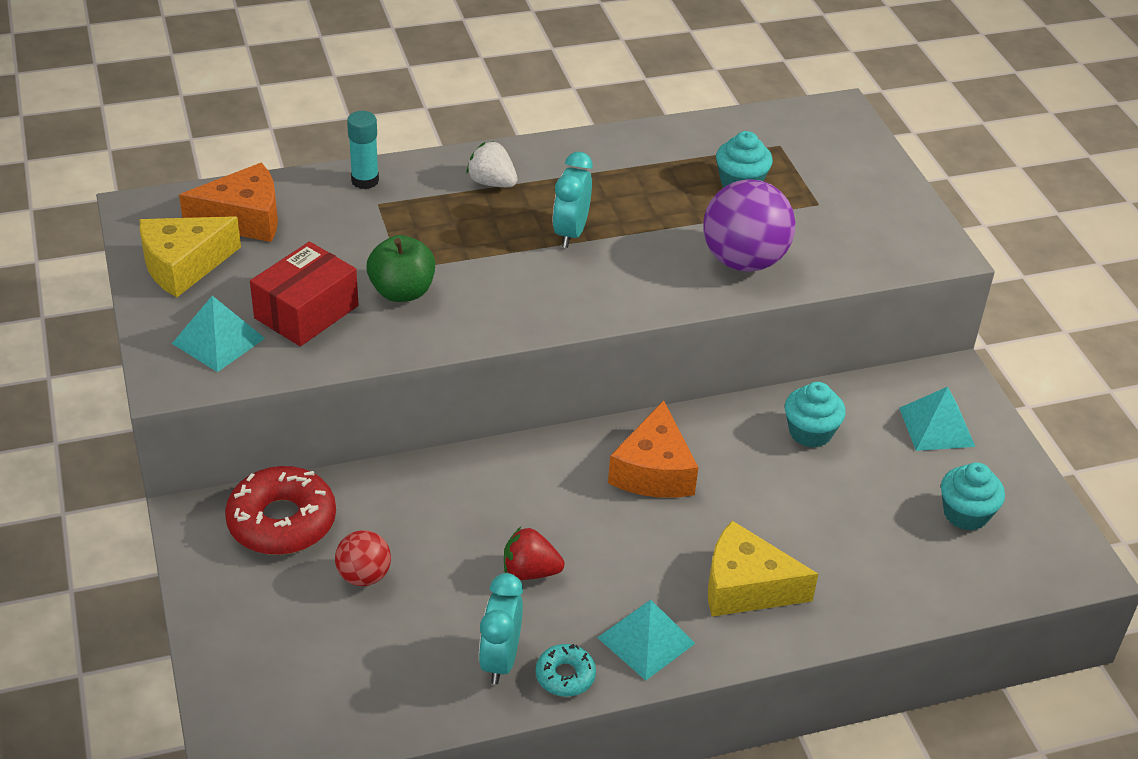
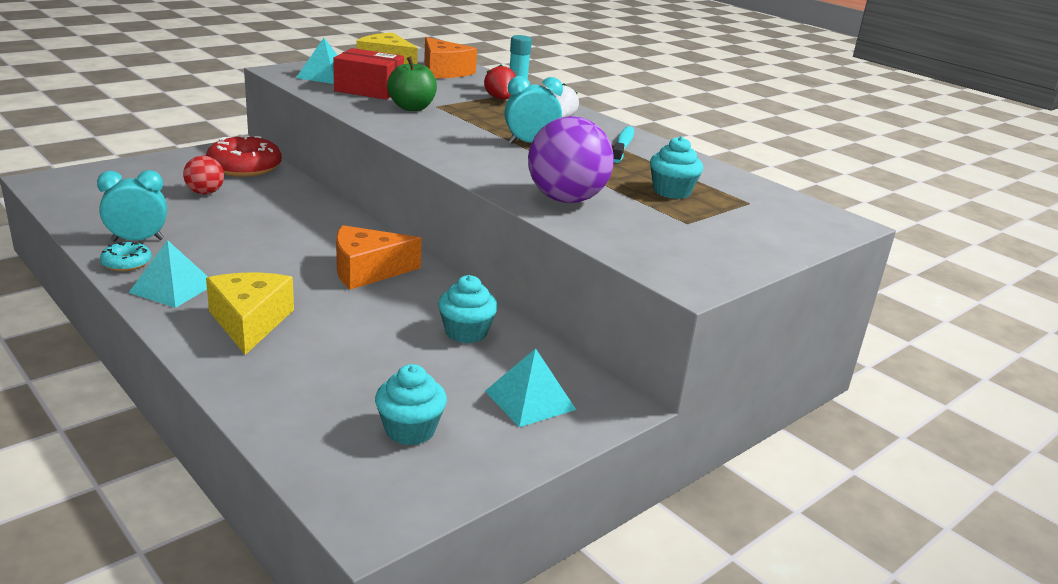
camera: 65 degrees right, 15 degrees down
red strawberry [504,527,565,580] -> red strawberry moved to [484,64,516,100]
none -> turquoise toothbrush [613,126,634,163]

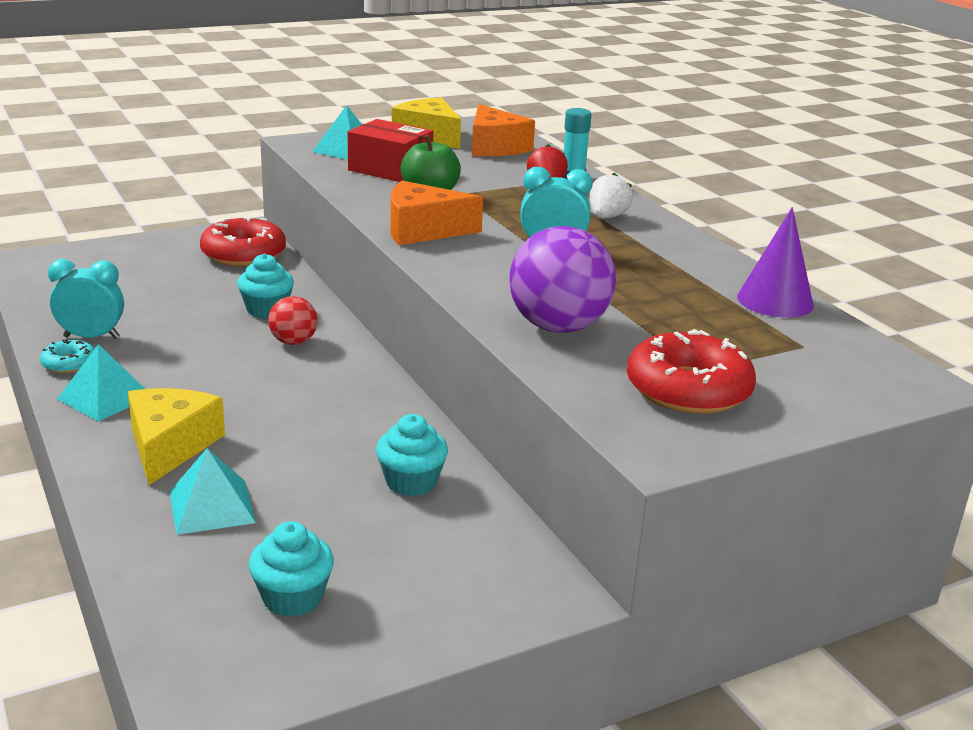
camera: 15 degrees right, 0 degrees up
red ball [183,156,224,194] -> red ball moved to [268,296,318,345]
orange cheese [336,225,422,290] -> orange cheese moved to [390,181,483,245]
turquoise pyramid [485,348,576,427] -> turquoise pyramid moved to [170,448,256,535]
turquoise toothbrush [613,126,634,163] -> none
turquoise cupcake [650,136,703,199] -> turquoise cupcake moved to [237,254,294,318]
none -> red donut [627,329,756,414]
none -> purple cone [737,207,814,318]

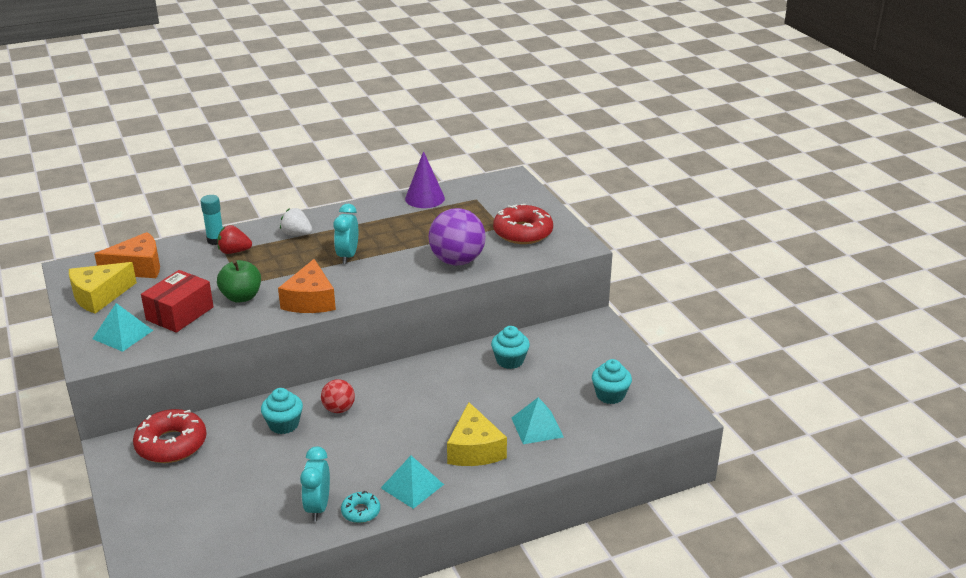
camera: 85 degrees left, 5 degrees up
yellow cheese [128,388,225,485] -> yellow cheese turned 105 degrees counterclockwise [447,402,507,466]

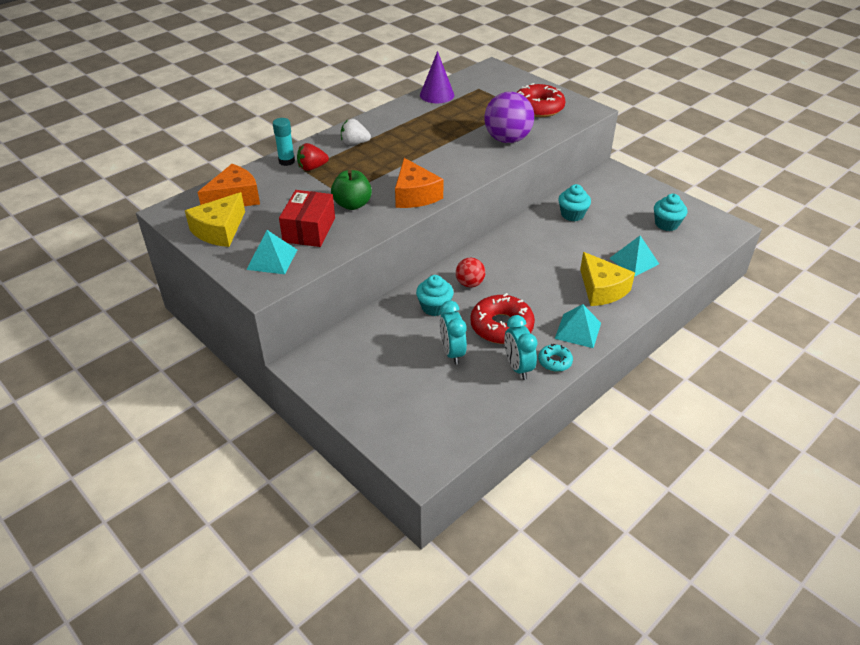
camera: 20 degrees left, 10 degrees up
red donut [133,409,206,463] -> red donut moved to [470,293,535,344]
turquoise clock [333,203,358,264] -> turquoise clock moved to [440,301,467,364]

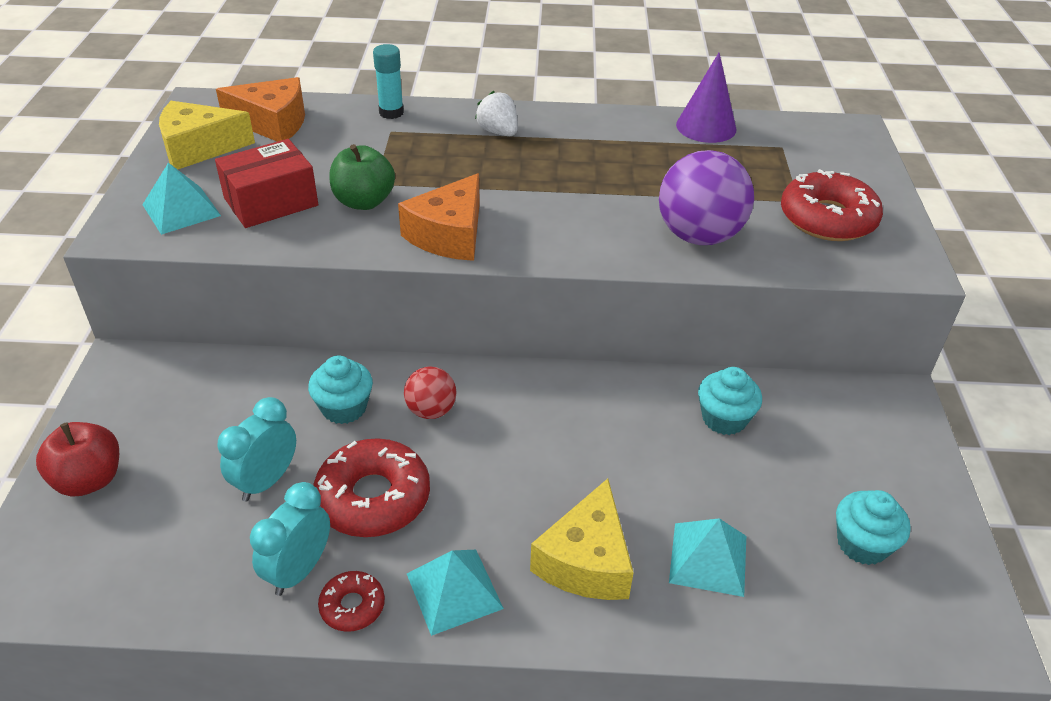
camera: 45 degrees right, 0 degrees up
red strawberry [297,143,329,171] -> none
turquoise donut [538,343,573,372] -> red donut [318,571,385,632]
none -> red apple [36,422,119,497]

